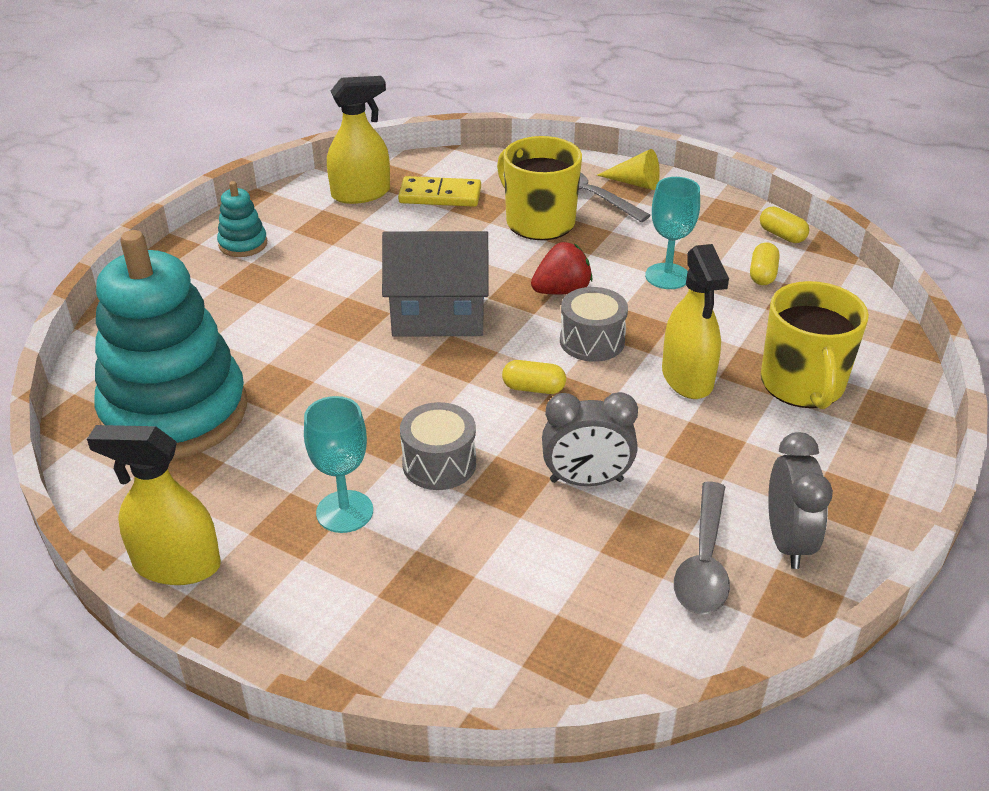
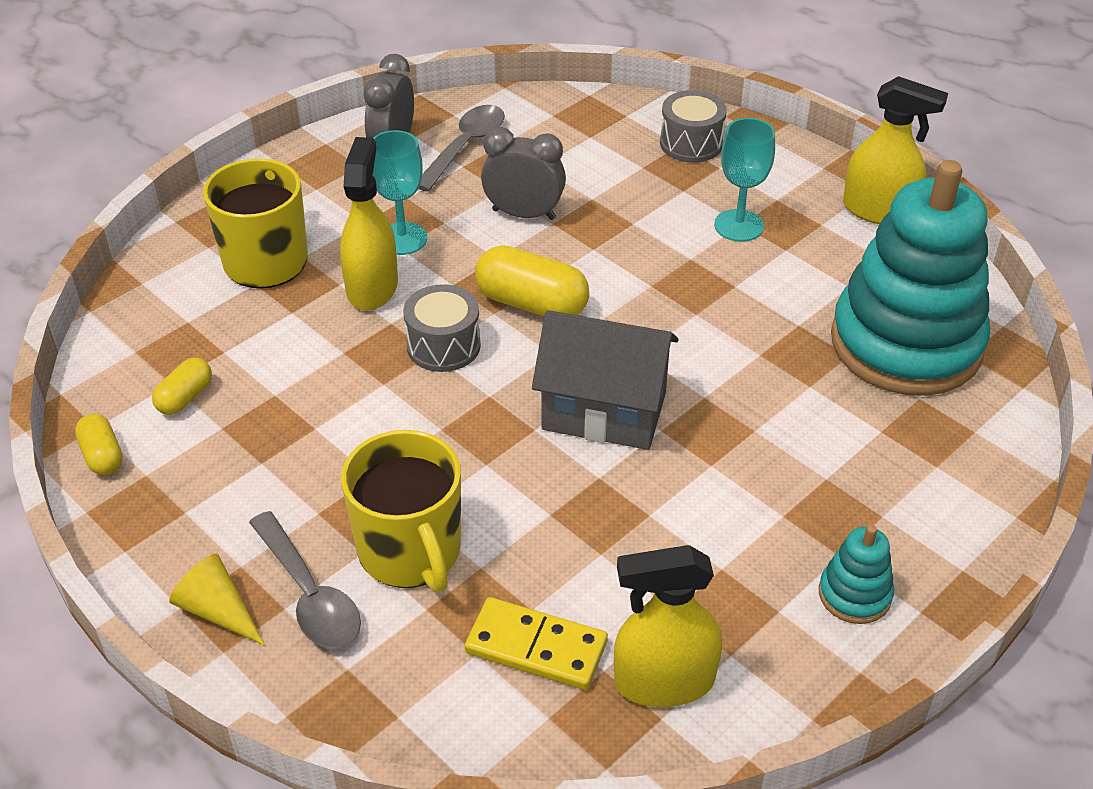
camera: 165 degrees left, 5 degrees up
grey drum [400,402,476,490] -> grey drum moved to [660,90,727,162]
yellow capsule [502,360,566,394] -> yellow capsule [475,245,589,316], size x1.78
red strawberry [531,242,593,294] -> none
turquoise goblet [645,177,700,289] -> turquoise goblet moved to [372,130,427,255]

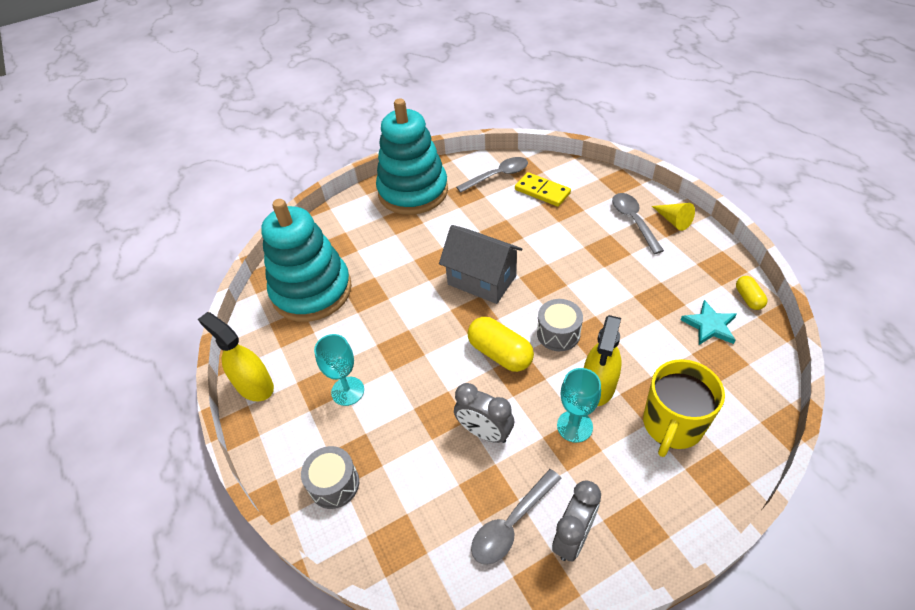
camera: 160 degrees left, 5 degrees up
yellow capsule [152,358,212,415] -> turquoise star [681,300,737,345]
yellow mug [341,430,461,593] -> none
yellow spray bottle [614,545,722,707] -> grey spoon [456,157,528,193]
turquoise stacking toy [819,525,894,624] -> turquoise stacking toy [376,98,448,215], size x2.45

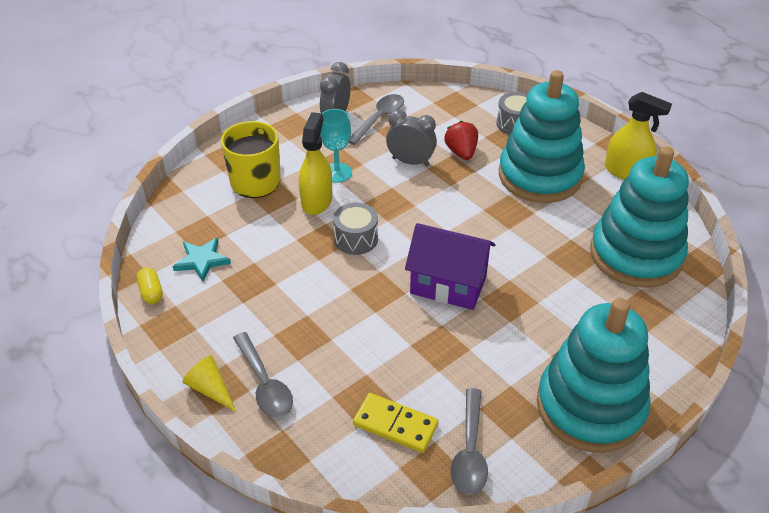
camera: 165 degrees right, 5 degrees down
turquoise goblet [314,334,364,406] -> turquoise stacking toy [499,70,585,203]
grey house [439,225,522,304] -> purple house [405,223,495,310]
grey spoon [456,157,528,193] -> grey spoon turned 45 degrees counterclockwise [450,388,488,495]
yellow capsule [468,317,534,372] -> none
none -> red strawberry [444,121,478,160]

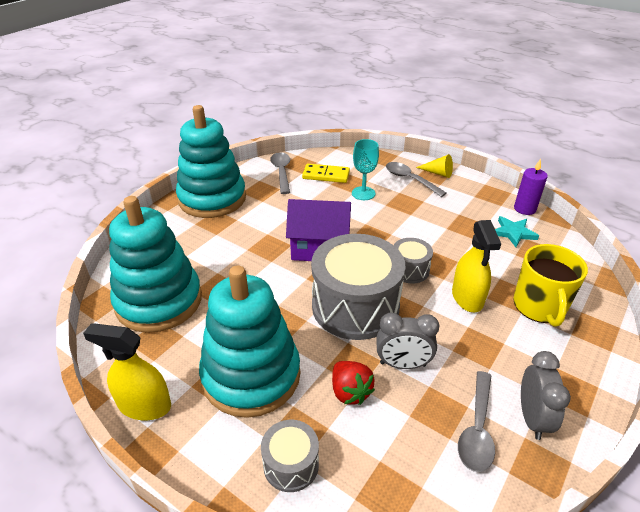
camera: 165 degrees right, 5 degrees down
yellow capsule [137,267,163,304] -> purple candle [514,159,548,215]
turquoise goblet [320,109,352,183] -> turquoise goblet moved to [352,139,379,200]
none -> grey drum [311,234,406,340]

